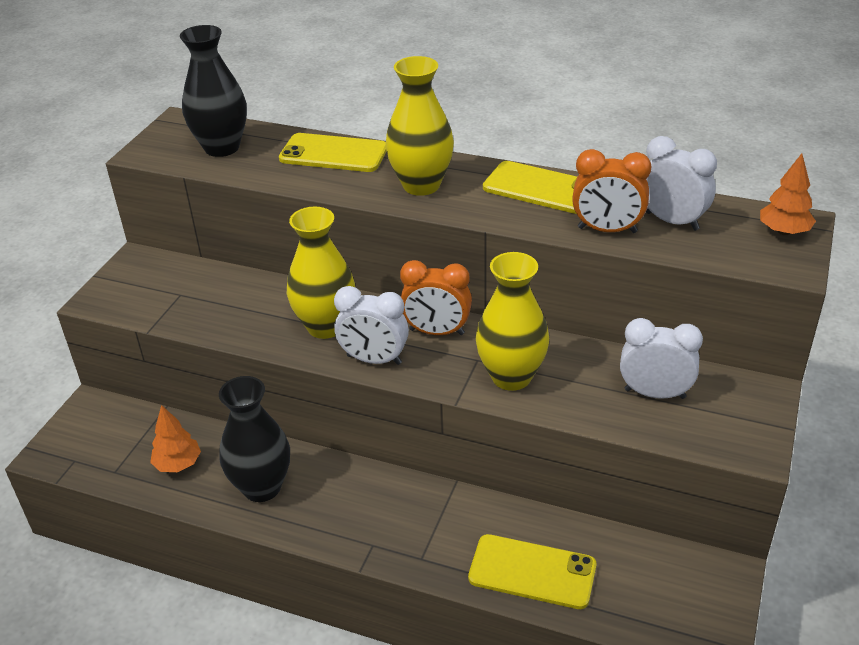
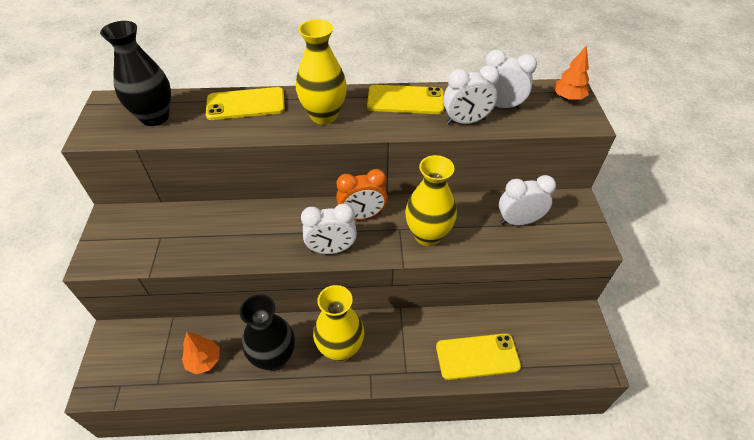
camera: 25 degrees left, 10 degrees up
yellow vase [287,207,355,339] -> yellow vase moved to [313,285,364,362]
orange clock [572,149,651,233] -> white clock [443,65,500,125]

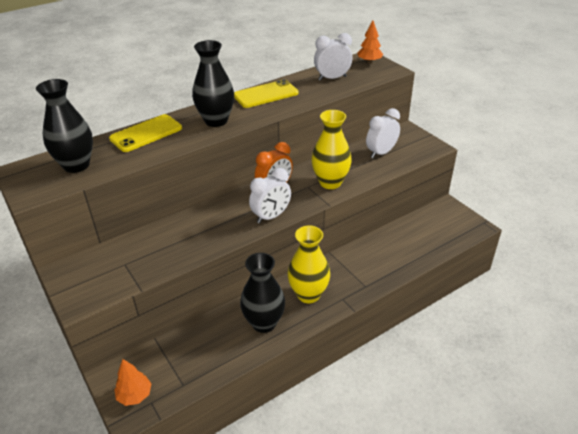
camera: 30 degrees left, 10 degrees down
orange tree [182,332,220,374] -> orange tree moved to [114,359,152,406]
yellow vase [296,19,347,125] -> black vase [192,40,234,127]
yellow phone [436,333,521,380] -> none
white clock [443,65,500,125] -> none

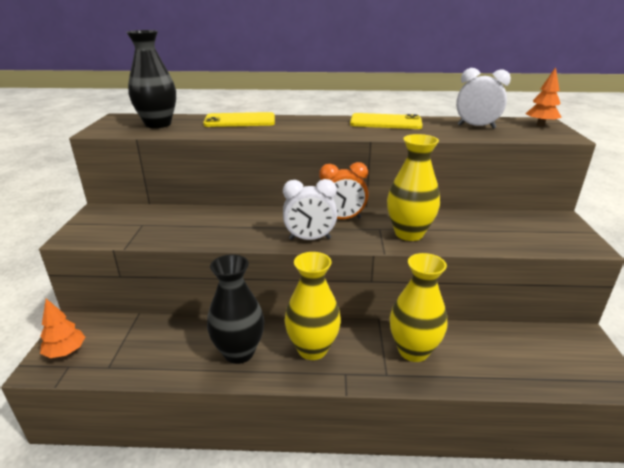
camera: 35 degrees right, 10 degrees down
black vase [192,40,234,127] -> none
white clock [366,108,400,158] -> none
none -> yellow vase [390,253,447,362]

